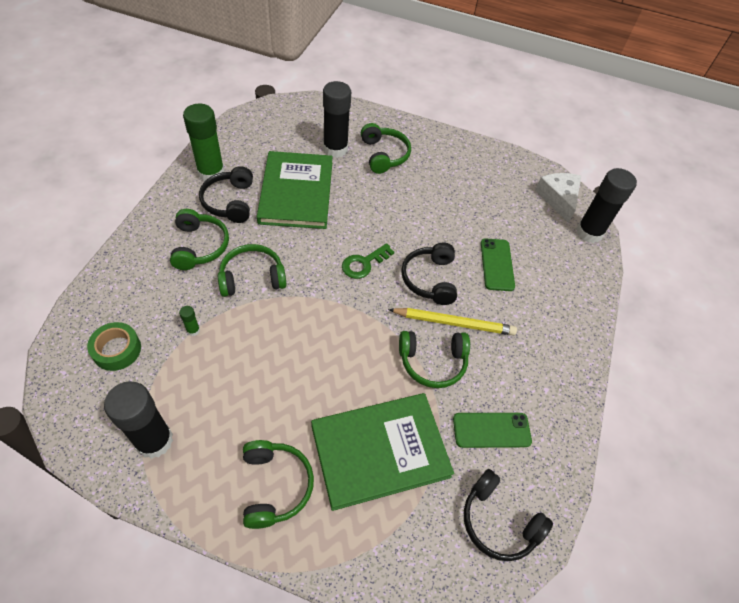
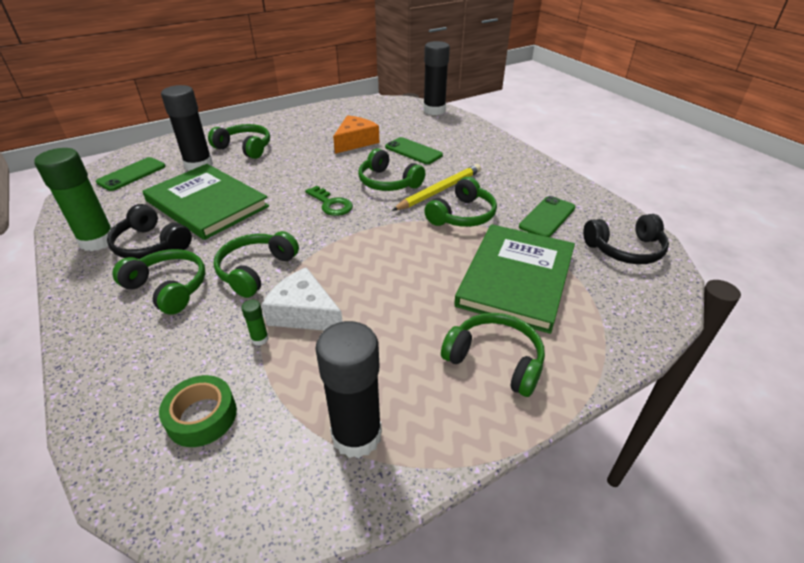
camera: 45 degrees left, 15 degrees down
green key [342,243,394,279] -> green key turned 45 degrees counterclockwise [305,186,353,216]
black headphones [401,243,457,305] -> green headphones [358,148,425,191]
white cheese [535,173,581,223] -> white cheese moved to [261,267,342,330]
none -> green phone [96,157,166,191]
none -> orange cheese [333,115,379,154]

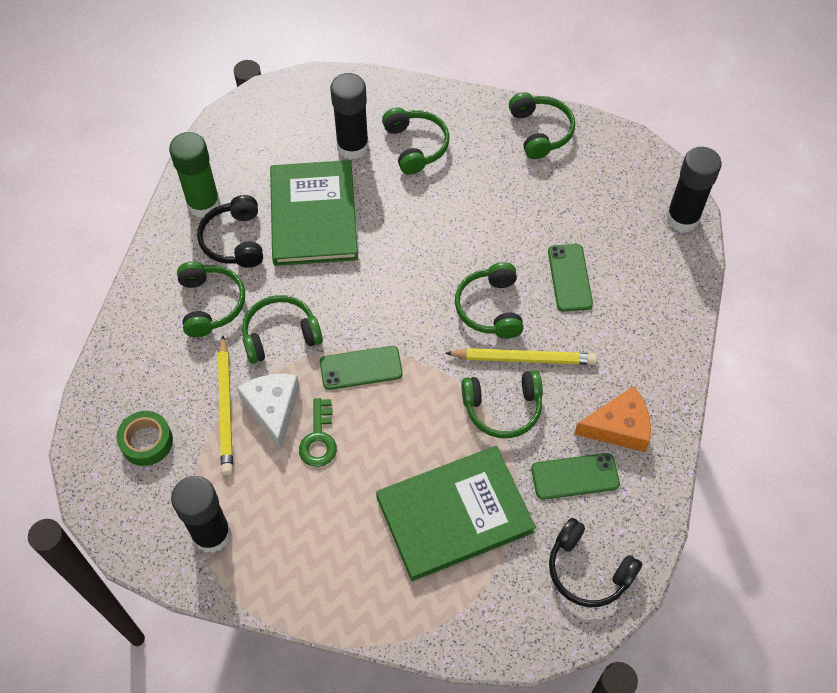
camera: 45 degrees right, 20 degrees up
green phone [96,157,166,191] -> green phone moved to [320,346,403,390]
green glue stick [241,300,269,346] -> yellow pencil [218,335,233,475]
green key [305,186,353,216] -> green key moved to [299,398,337,467]
orange cheese [333,115,379,154] -> orange cheese moved to [574,386,651,452]
green headphones [441,313,545,397] -> green headphones moved to [509,92,575,159]

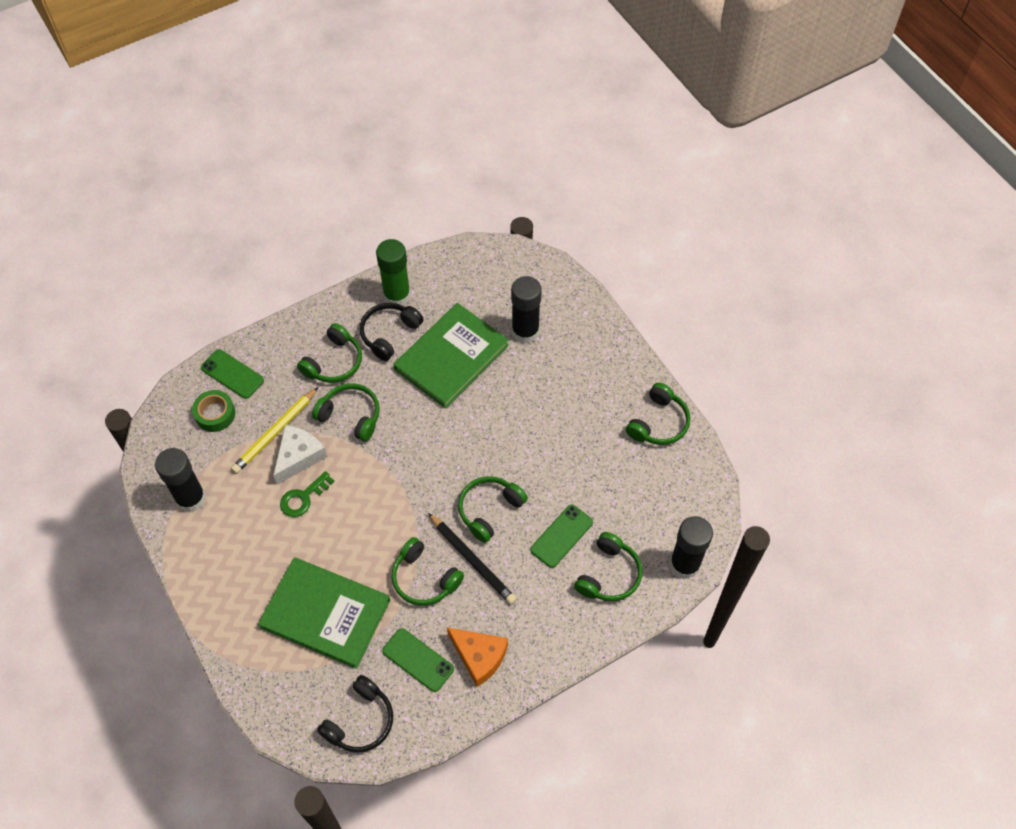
camera: 45 degrees right, 0 degrees up
green phone [320,346,403,390] -> green phone moved to [201,349,264,399]
green headphones [382,108,450,175] -> green headphones moved to [574,532,642,601]
yellow pencil [445,348,597,365] -> black pencil [428,513,517,605]
black headphones [549,518,642,607] -> black headphones turned 135 degrees counterclockwise [317,675,393,753]

